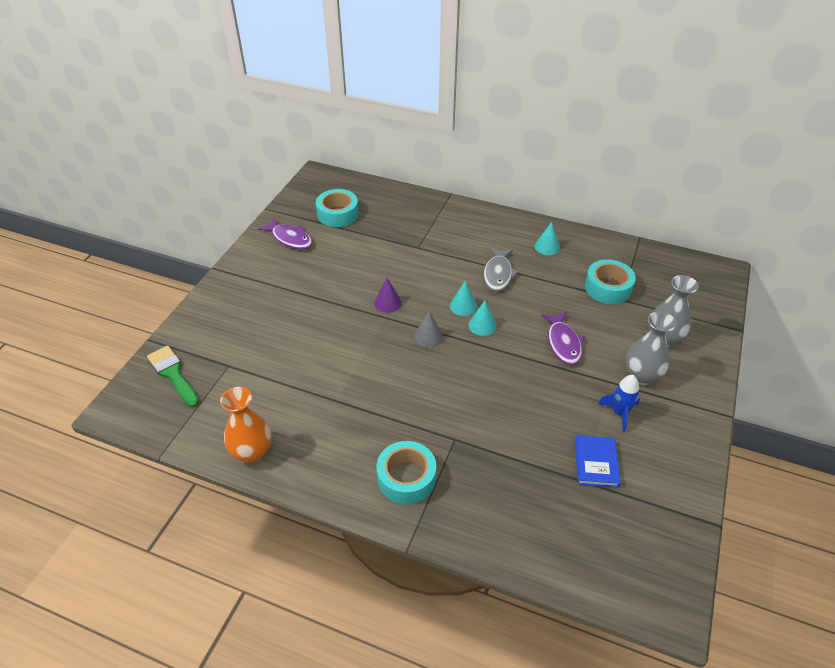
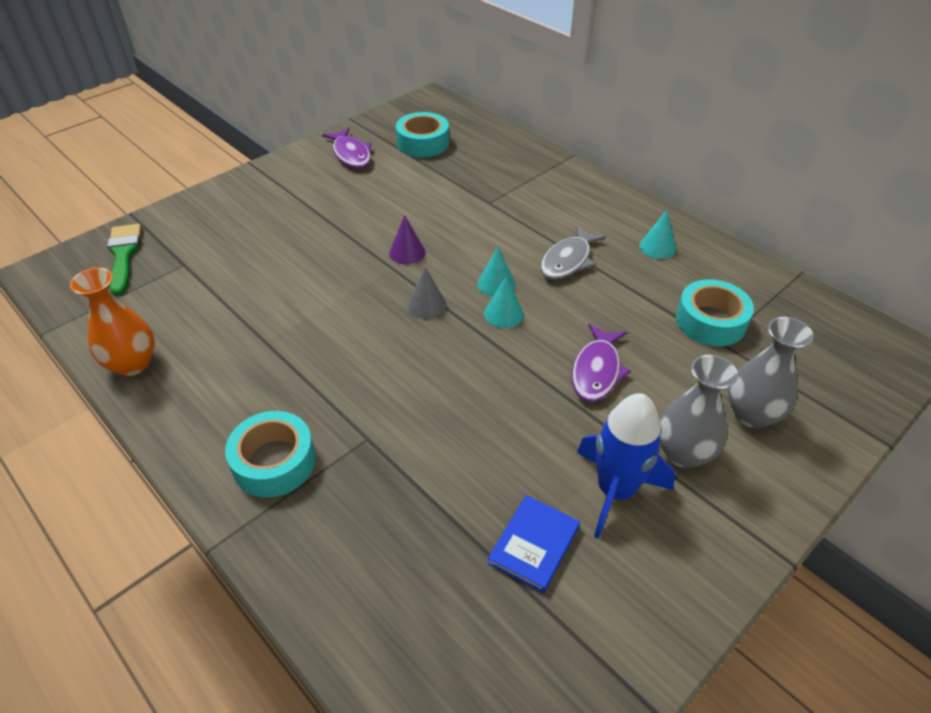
camera: 25 degrees right, 0 degrees up
blue rocket [598,375,640,432] -> blue rocket [577,393,675,539], size x1.62

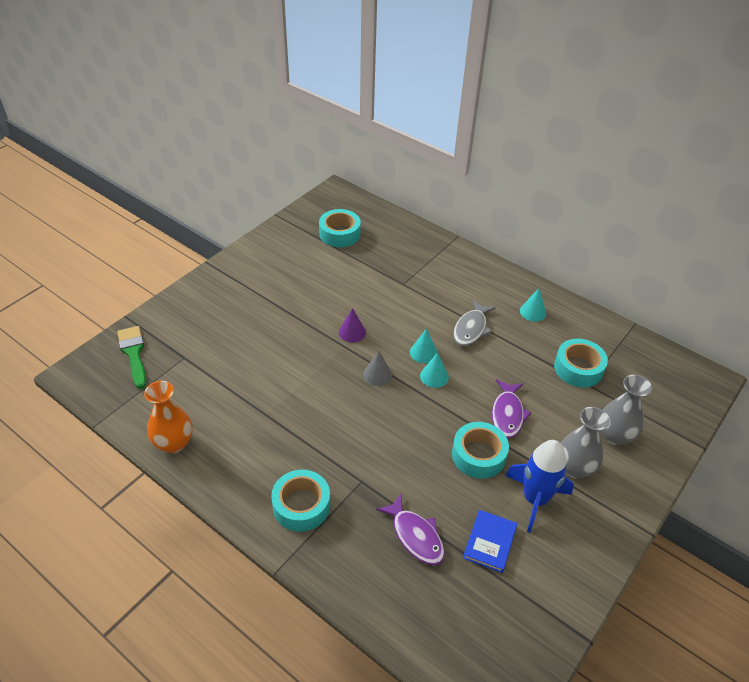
camera: 10 degrees left, 0 degrees up
purple fish [322,128,371,169] -> purple fish moved to [376,494,445,565]
none -> turquoise tape [452,422,509,479]

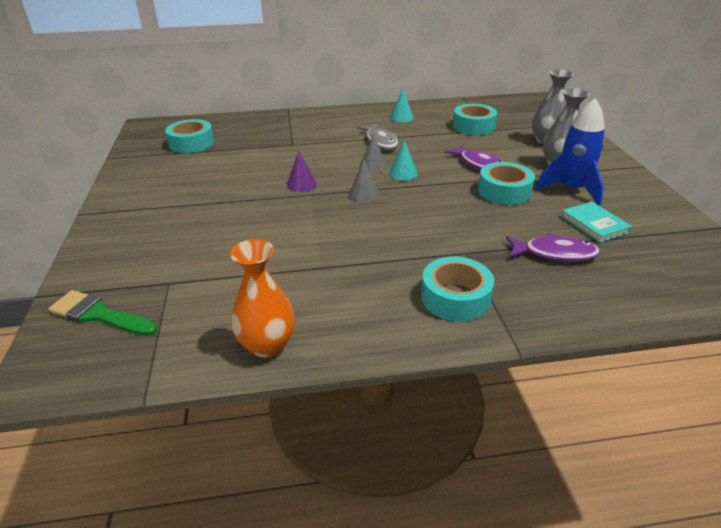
camera: 45 degrees left, 10 degrees down
turquoise cone [410,328,437,363] -> grey cone [359,134,387,174]
blue book [463,510,517,573] -> turquoise book [561,201,632,243]

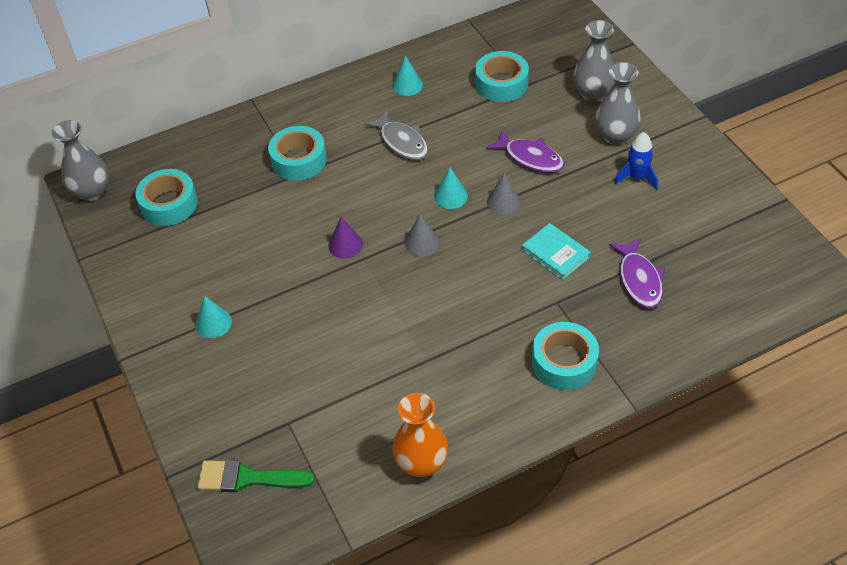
camera: 15 degrees left, 15 degrees up
grey cone [359,134,387,174] -> grey cone moved to [487,173,521,215]
turquoise tape [478,162,535,205] -> turquoise tape moved to [268,126,327,181]
purple fish [506,233,600,262] -> purple fish turned 90 degrees clockwise [609,238,665,308]
blue rocket [536,98,605,206] -> blue rocket [614,132,658,190], size x0.62
turquoise book [561,201,632,243] -> turquoise book moved to [522,223,591,280]
none -> grey vase [52,120,109,201]
none -> turquoise cone [196,296,232,338]

